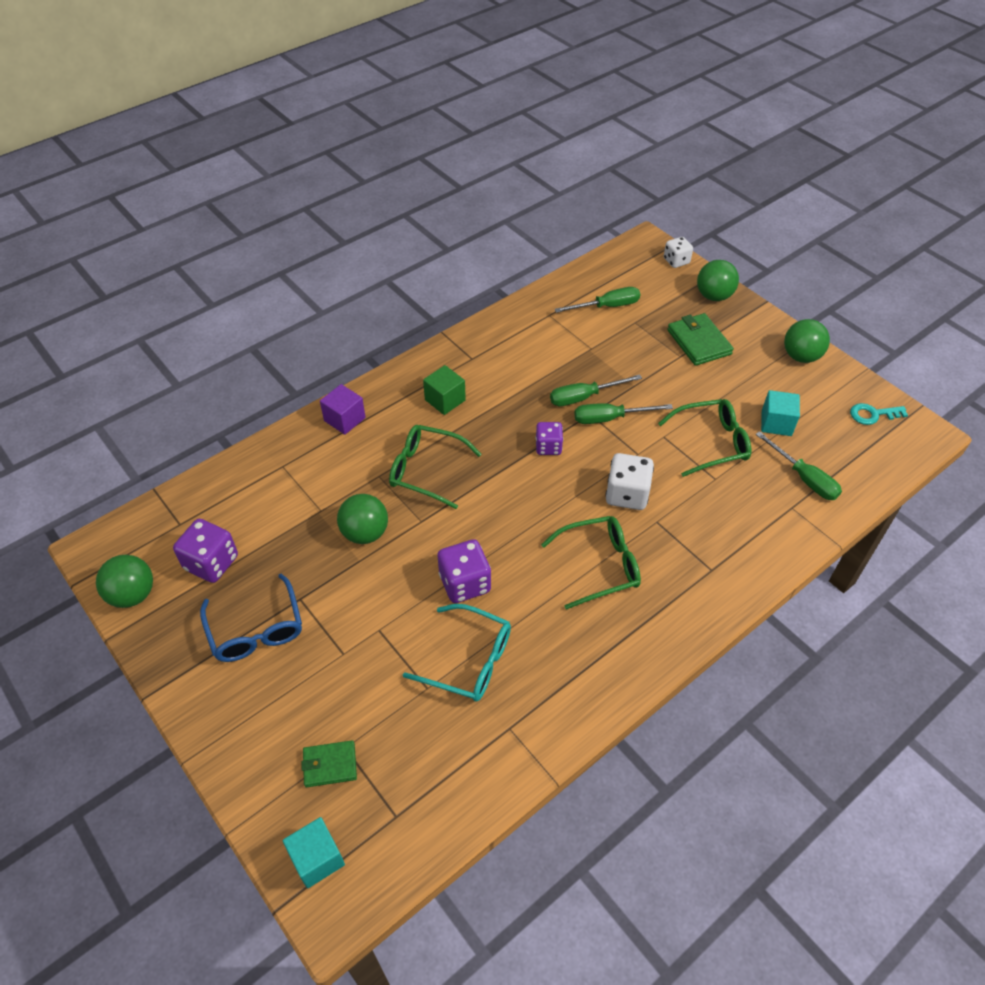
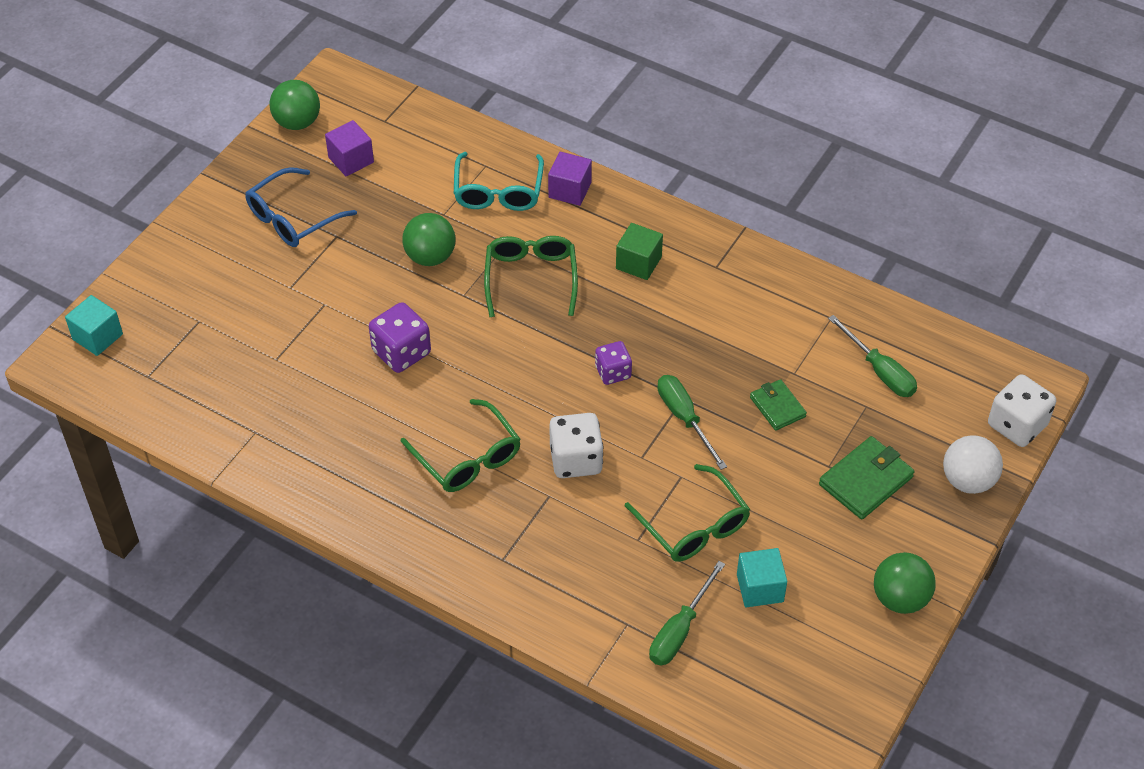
camera: 70 degrees right, 0 degrees up
purple dice [173,519,238,583] -> purple cube [325,120,374,176]
green wallet [301,740,357,787] -> green wallet moved to [750,379,807,431]
turquoise glasses [403,604,511,702] -> turquoise glasses moved to [454,152,544,211]
green screwdriver [550,374,642,406] -> none
white dice [664,237,693,268] -> white dice [988,374,1056,447], size x1.54
green ball [697,260,739,301] -> white ball [943,435,1003,494]
turquoise key [850,403,908,425] -> none

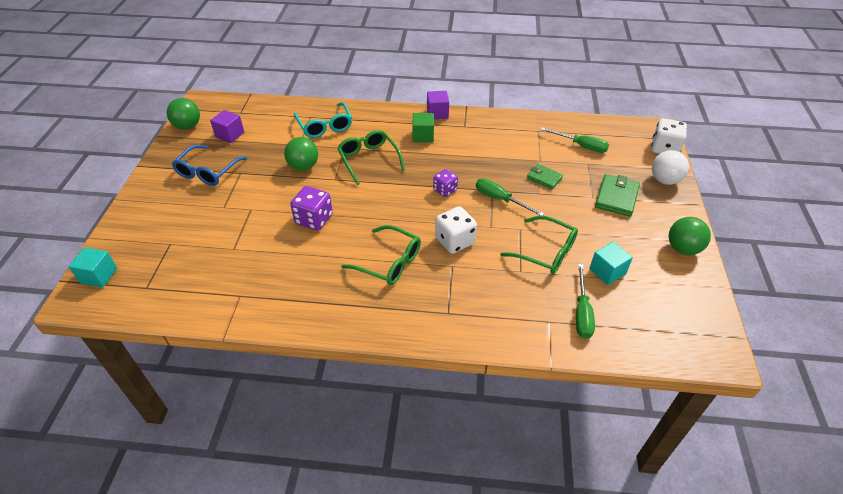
camera: 25 degrees left, 5 degrees down
purple cube [548,152,592,206] -> purple cube moved to [427,91,449,119]

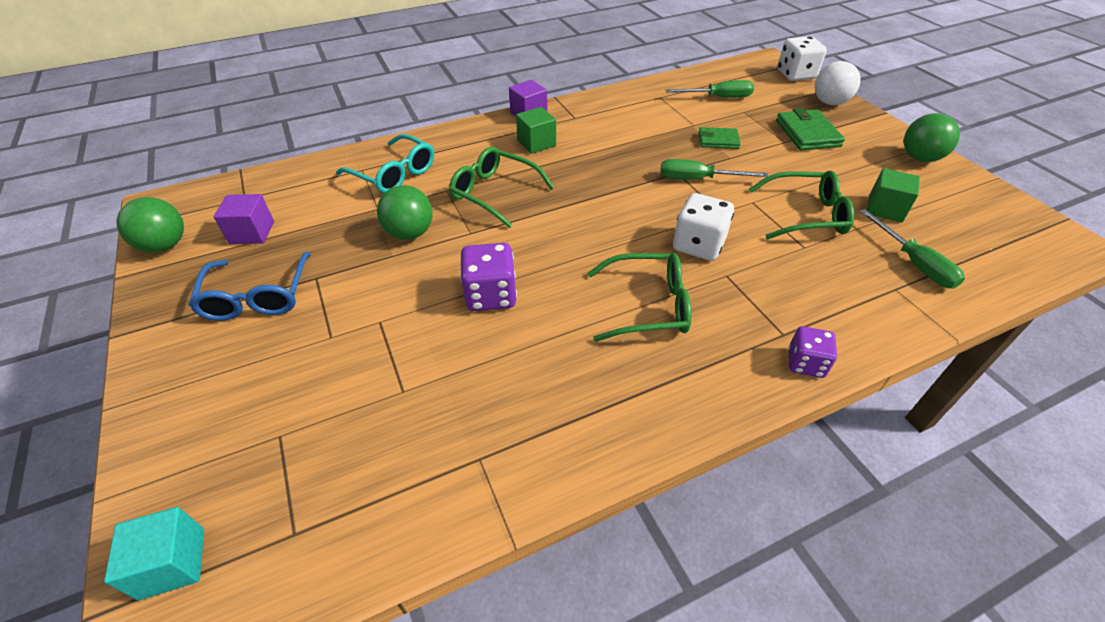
camera: 30 degrees left, 0 degrees up
purple dice [433,169,458,197] -> purple dice moved to [788,326,837,378]
turquoise cube [589,242,633,285] -> green cube [867,168,920,222]

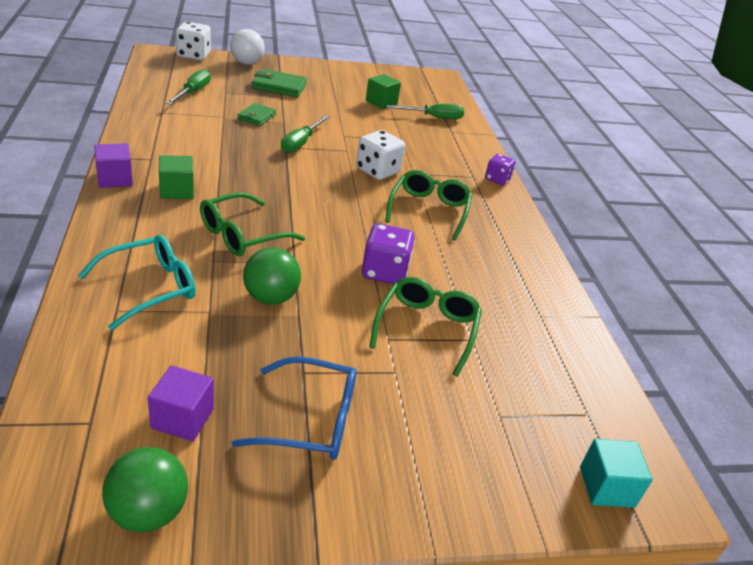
camera: 80 degrees left, 10 degrees down
green glasses [749,170,854,239] -> green glasses moved to [369,277,482,376]
green ball [904,113,960,162] -> none

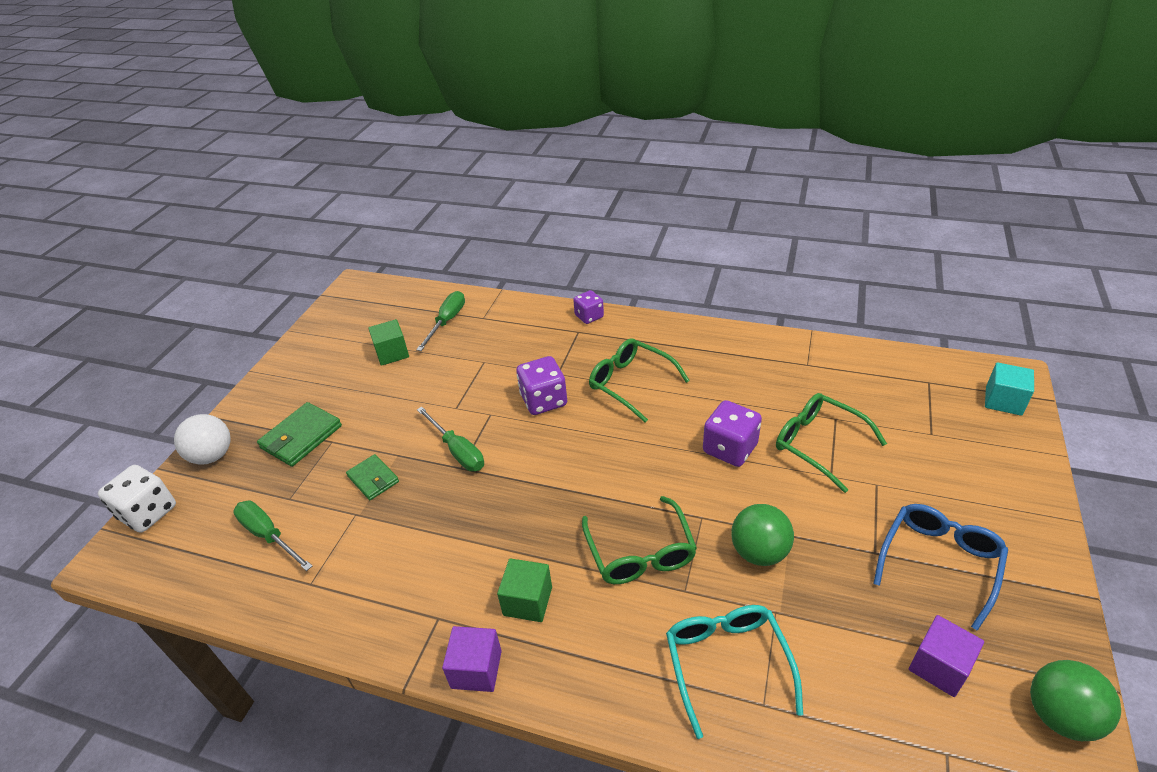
camera: 55 degrees left, 5 degrees up
white dice [356,130,405,180] -> purple dice [516,356,567,415]

